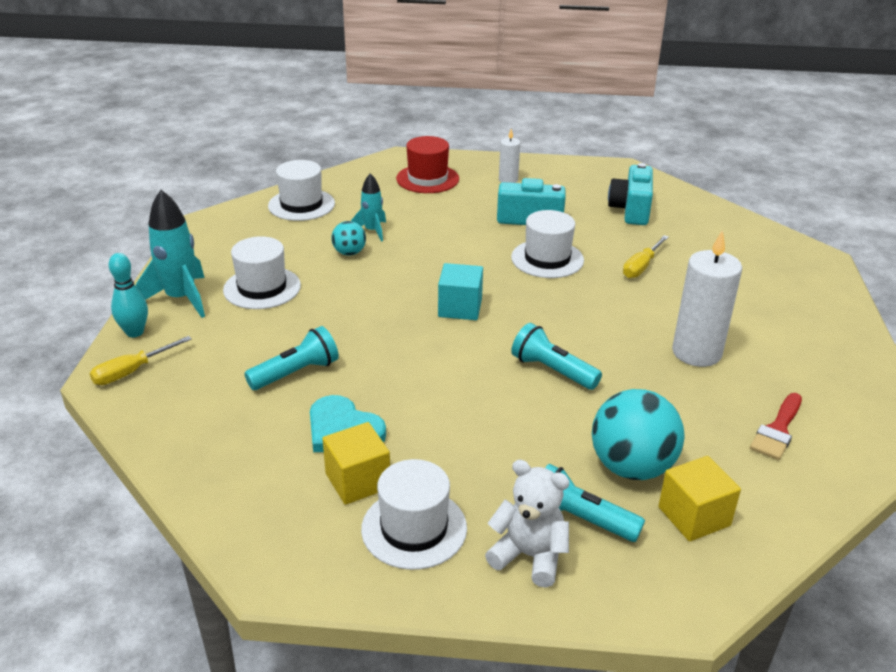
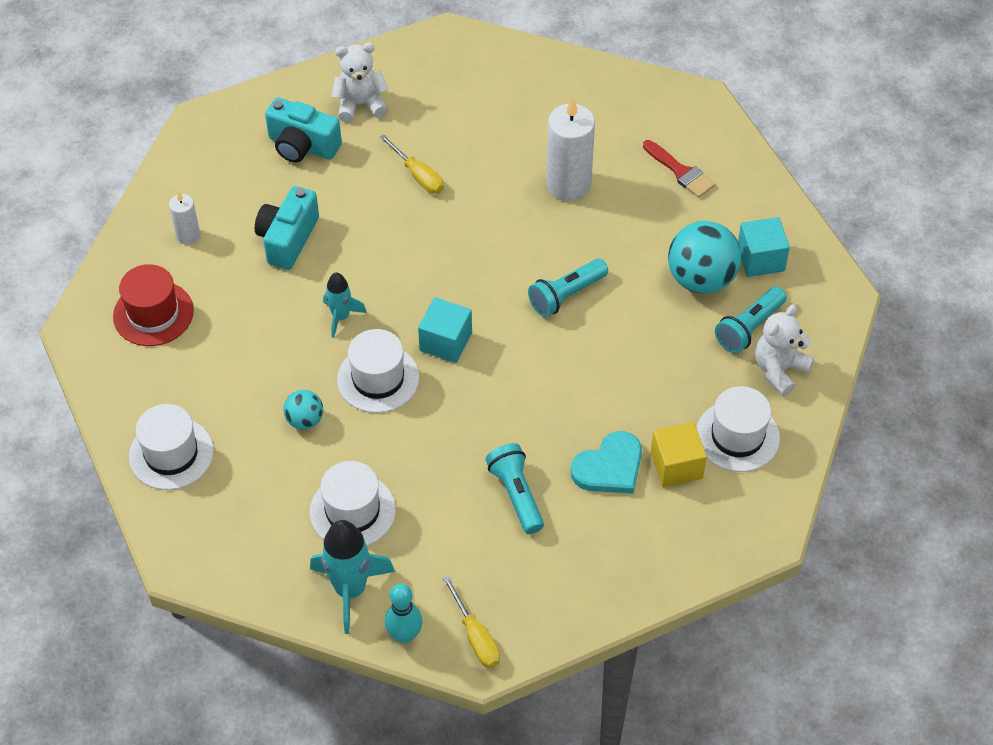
camera: 75 degrees left, 20 degrees up
turquoise rocket [351,173,386,242] -> turquoise rocket moved to [323,272,367,338]
white hat [511,210,584,278] -> white hat moved to [337,329,419,413]
yellow cube [658,456,741,542] -> turquoise cube [738,217,790,277]
none -> white teddy bear [332,43,389,122]

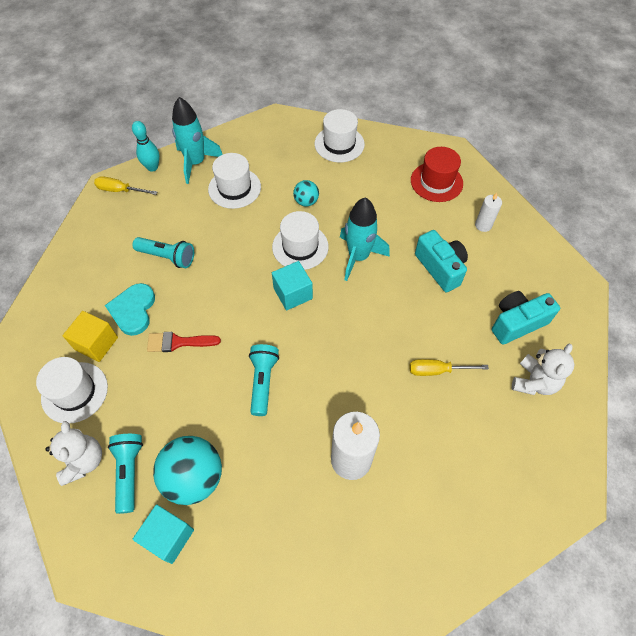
camera: 130 degrees right, 5 degrees up
turquoise rocket [323,272,367,338] -> turquoise rocket [340,198,390,281], size x1.69
red brush [643,140,716,198] -> red brush moved to [147,332,221,352]

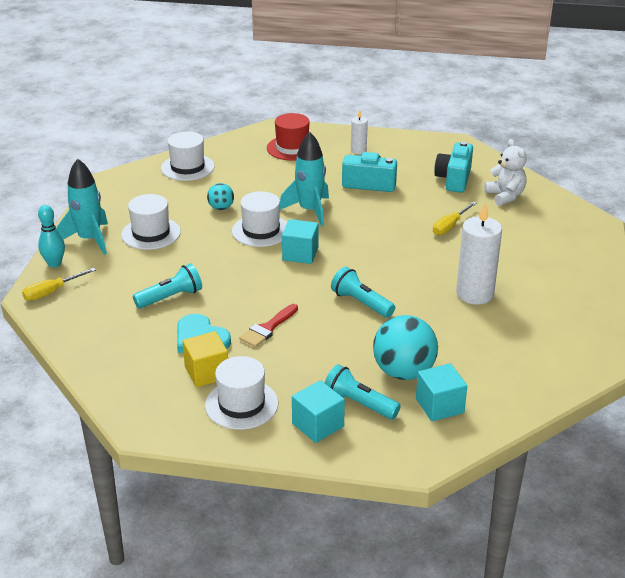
camera: 50 degrees left, 25 degrees down
white teddy bear [45,421,102,486] -> turquoise cube [292,380,345,443]

